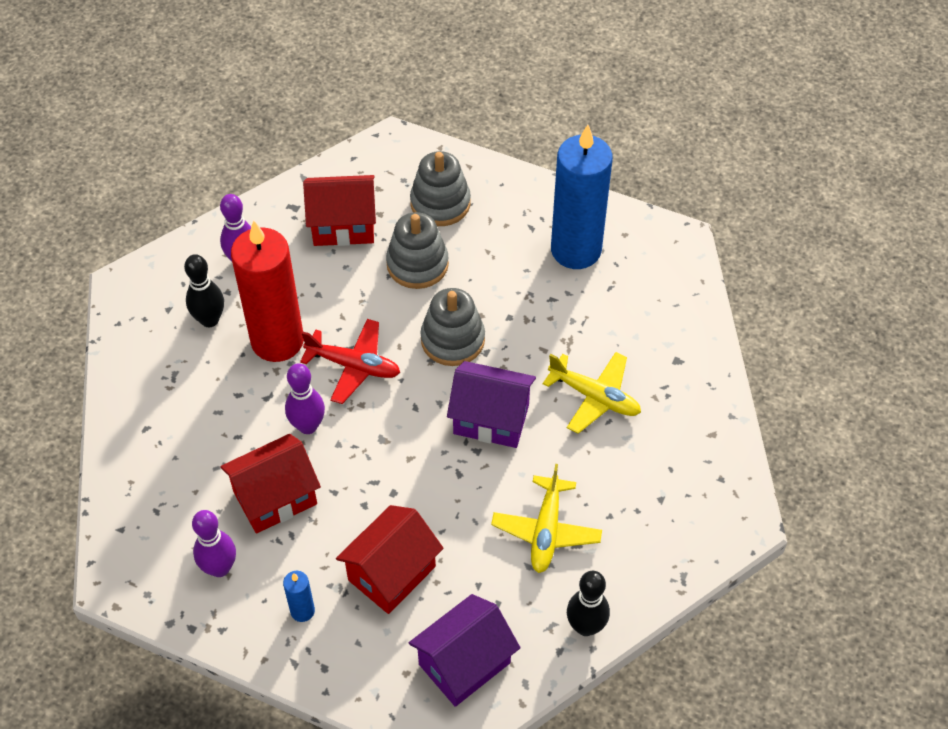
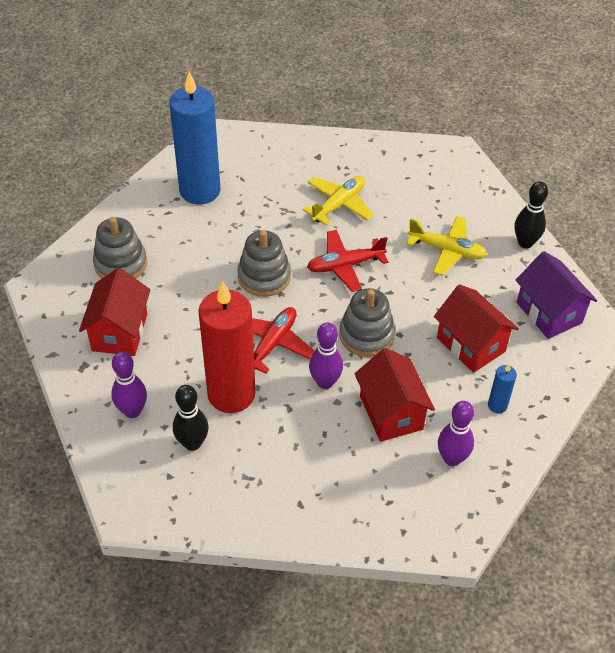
camera: 80 degrees left, 5 degrees down
grey stacking toy [386,212,449,289] -> grey stacking toy moved to [339,288,395,357]
purple house [447,361,536,448] -> red plane [307,230,388,292]

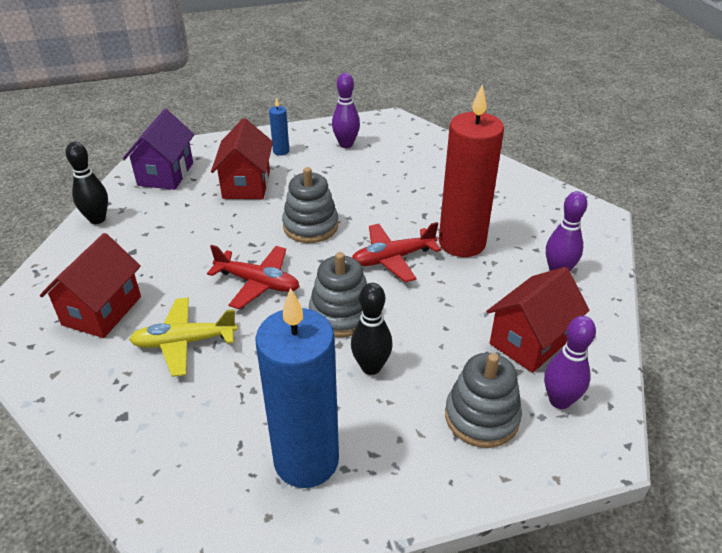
camera: 140 degrees left, 10 degrees down
black bowling pin [173,385,208,451] -> black bowling pin moved to [351,283,393,375]
purple bowling pin [309,322,343,389] -> purple bowling pin moved to [544,316,596,409]
red house [355,348,435,442] -> red house moved to [40,233,141,338]
yellow plane [407,216,487,276] -> none

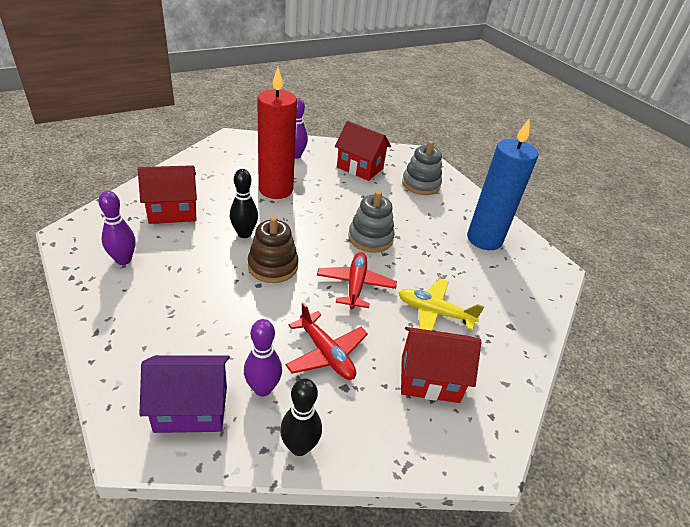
camera: 110 degrees left, 0 degrees up
yellow plane [129,298,238,377] -> yellow plane turned 135 degrees clockwise [399,279,484,331]
red house [211,118,273,199] -> red house moved to [138,165,197,224]
blue candle [269,97,289,156] -> none
grey stacking toy [282,167,338,243] -> brown stacking toy [248,216,298,283]
black bowling pin [351,283,393,375] -> black bowling pin moved to [230,169,258,238]
red plane [352,222,441,283] -> red plane moved to [286,302,368,380]
purple bowling pin [544,316,596,409] -> purple bowling pin moved to [244,319,282,397]

